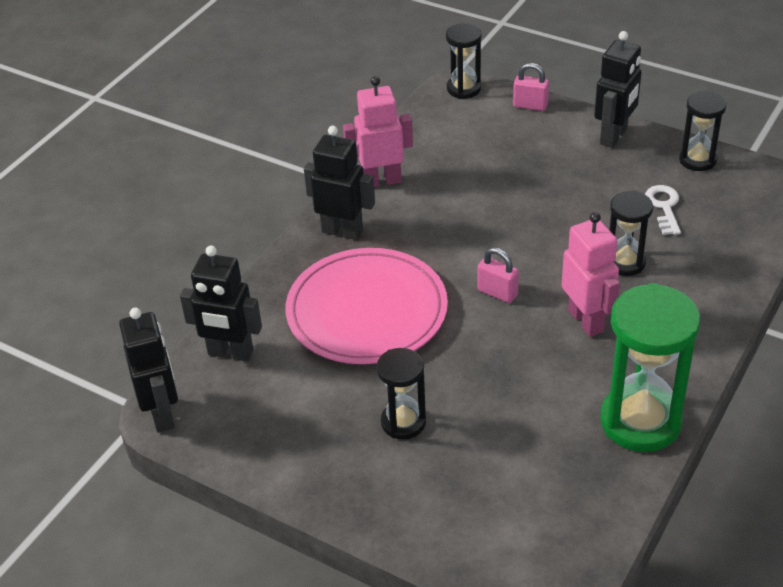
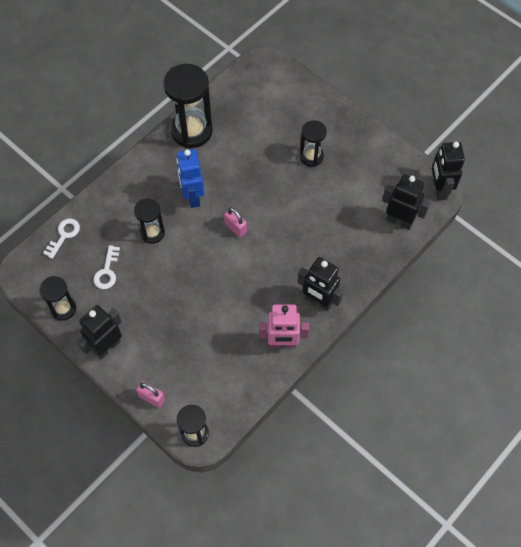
camera: 170 degrees left, 20 degrees up
pink plate [286,248,448,364] -> none
pink robot [562,212,620,337] -> blue robot [176,149,204,208]
green hourglass [600,283,700,452] -> black hourglass [163,64,213,148]
none -> white key [43,218,80,259]

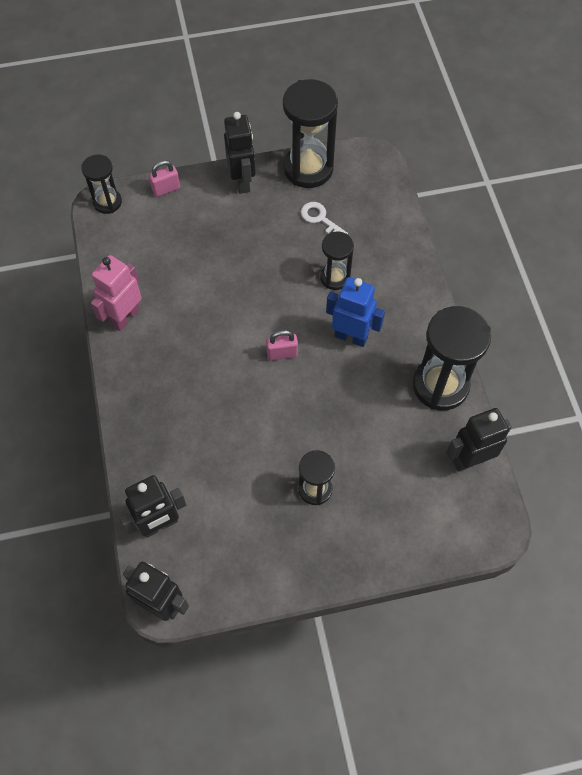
camera: 125 degrees right, 0 degrees up
black hourglass [39,276,76,321] -> black hourglass [283,79,338,188], size x1.77
white key [43,218,80,259] -> none
black robot [298,257,343,311] -> black robot moved to [446,408,512,472]

